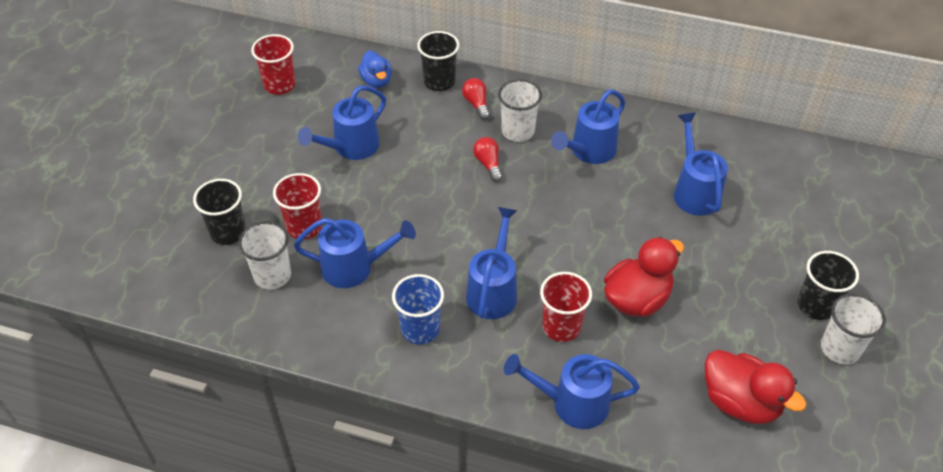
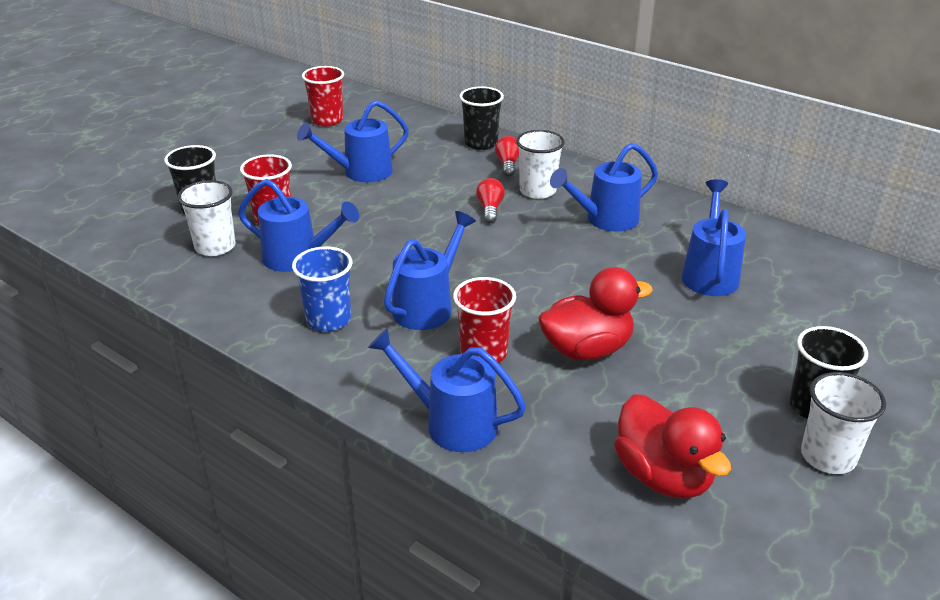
camera: 20 degrees right, 15 degrees down
blue duck [358,51,392,88] -> none

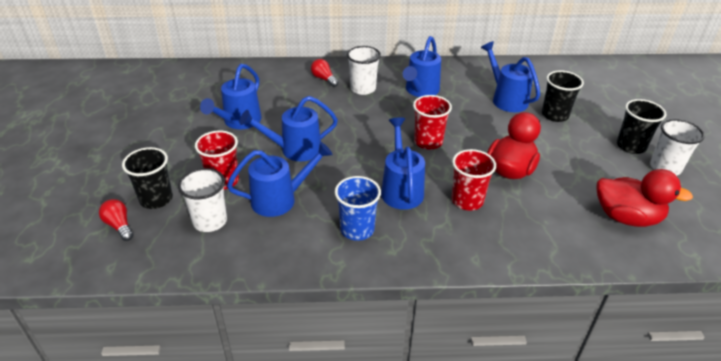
camera: 40 degrees left, 5 degrees up
red cup [302,66,344,126] -> red cup moved to [413,95,452,150]
blue watering can [368,328,526,452] -> blue watering can moved to [239,96,338,161]
black cup [459,86,504,150] -> black cup moved to [542,70,584,122]
red light bulb [476,178,505,223] -> red light bulb moved to [99,199,133,241]

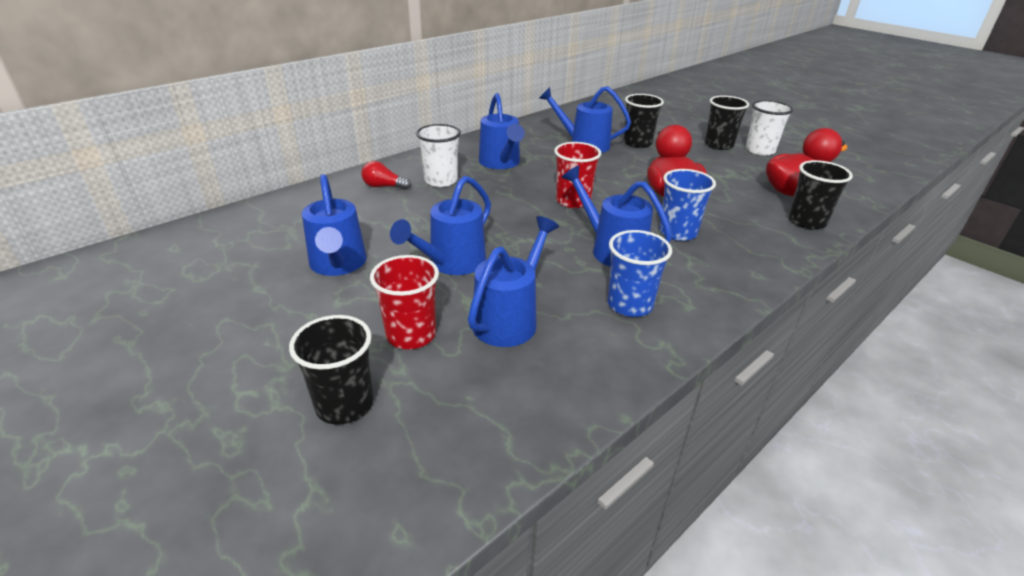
camera: 40 degrees left, 5 degrees down
red light bulb [99,199,133,241] -> none
white cup [178,168,227,232] -> none
red cup [451,149,496,210] -> blue cup [659,169,716,241]
none -> black cup [788,160,853,230]

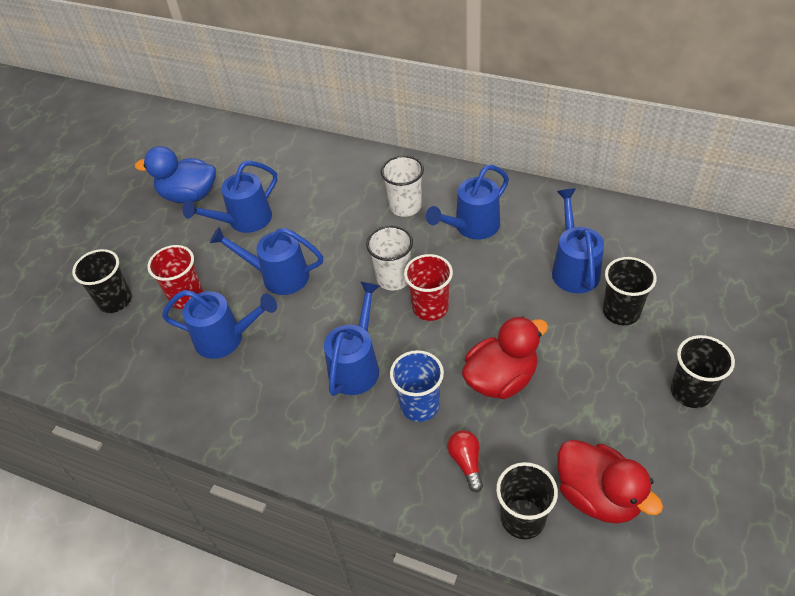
camera: 70 degrees right, 15 degrees up
red light bulb [362,161,411,190] -> red light bulb moved to [447,430,483,492]
blue cup [607,230,672,317] -> none
white cup [745,100,793,155] -> white cup moved to [366,226,413,291]
none -> blue duck [135,146,216,203]

